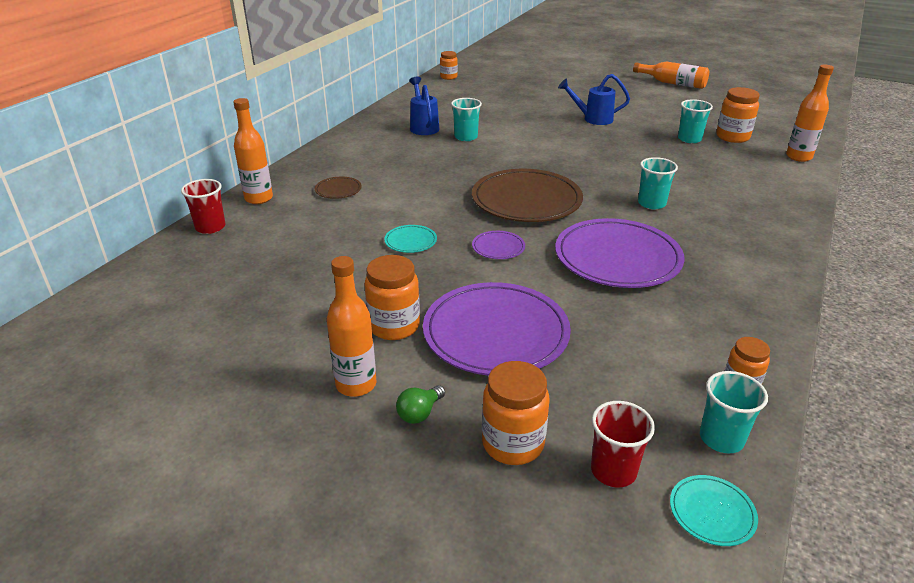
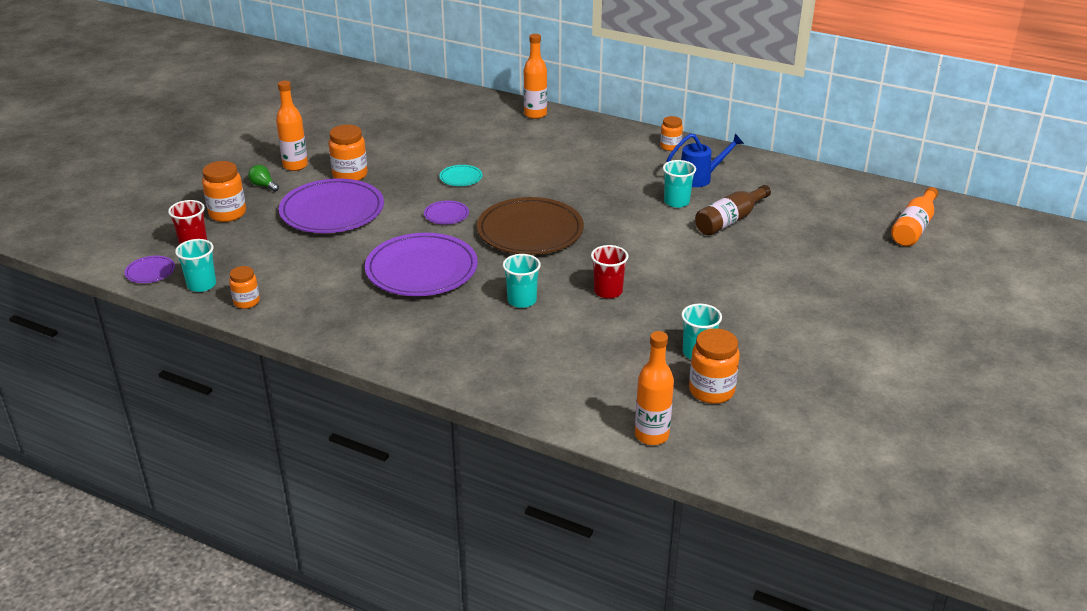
camera: 90 degrees right, 0 degrees up
red cup [181,179,226,234] -> red cup moved to [591,245,628,299]
brown plate [315,177,362,199] -> none
orange jar [440,51,458,80] -> orange jar moved to [660,116,683,151]
blue watering can [558,74,630,125] -> none
orange bottle [633,62,709,89] -> orange bottle moved to [891,187,938,246]
turquoise plate [670,475,758,546] -> purple plate [125,256,175,283]
none -> brown bottle [695,185,771,236]

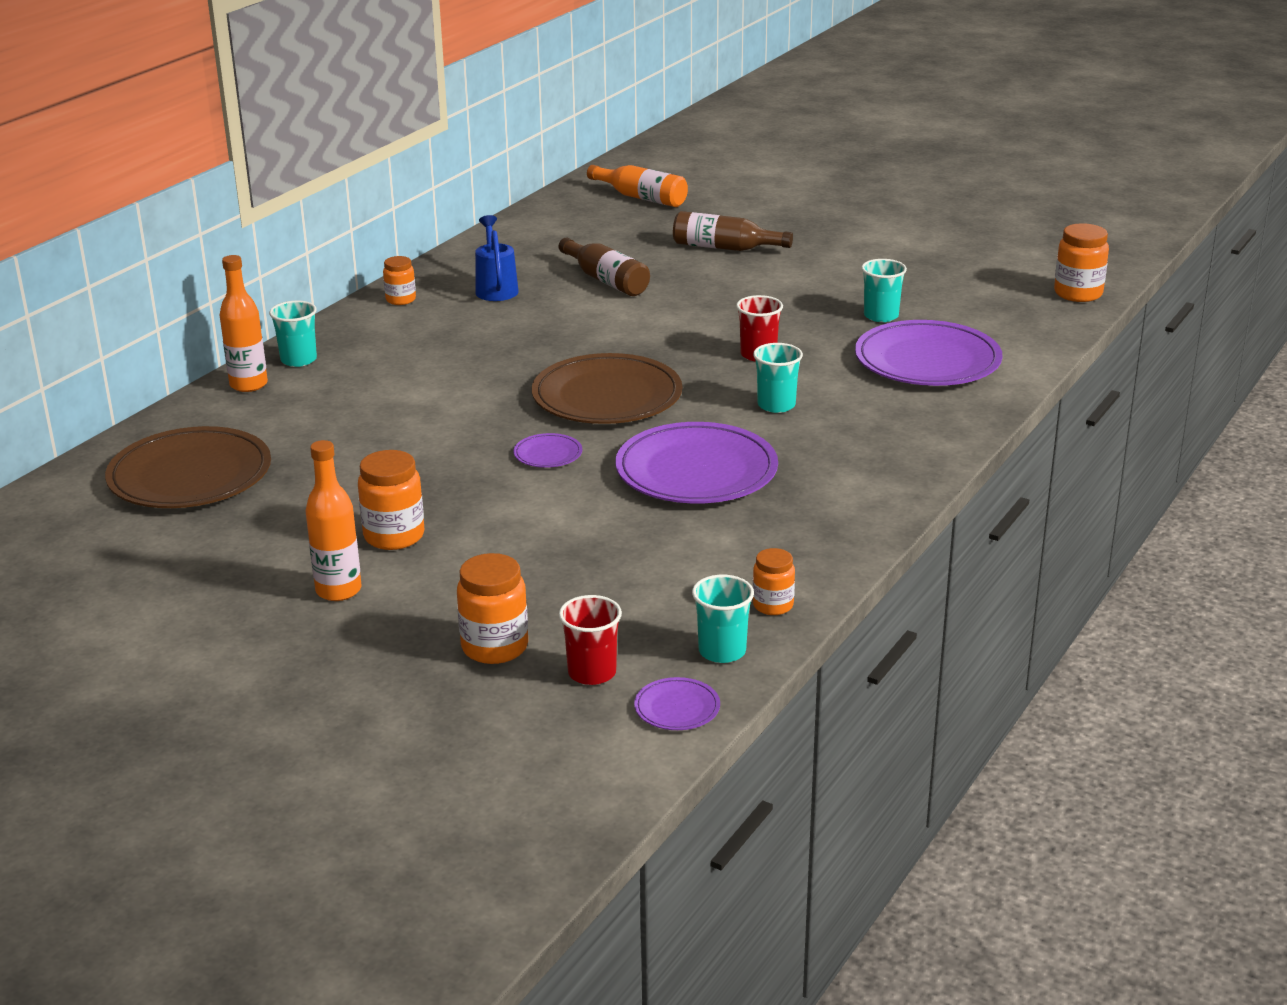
camera: 85 degrees left, 5 degrees down
green light bulb [248,165,279,192] -> none
purple plate [279,178,384,233] -> purple plate moved to [855,320,1003,386]
turquoise plate [439,165,482,186] -> none
orange bottle [635,331,674,445] -> none
turquoise cup [663,160,696,208] -> turquoise cup moved to [269,301,317,367]
orange jar [689,328,740,404] -> orange jar moved to [1054,223,1109,302]
none -> brown plate [105,426,271,508]
none -> brown bottle [673,211,793,251]

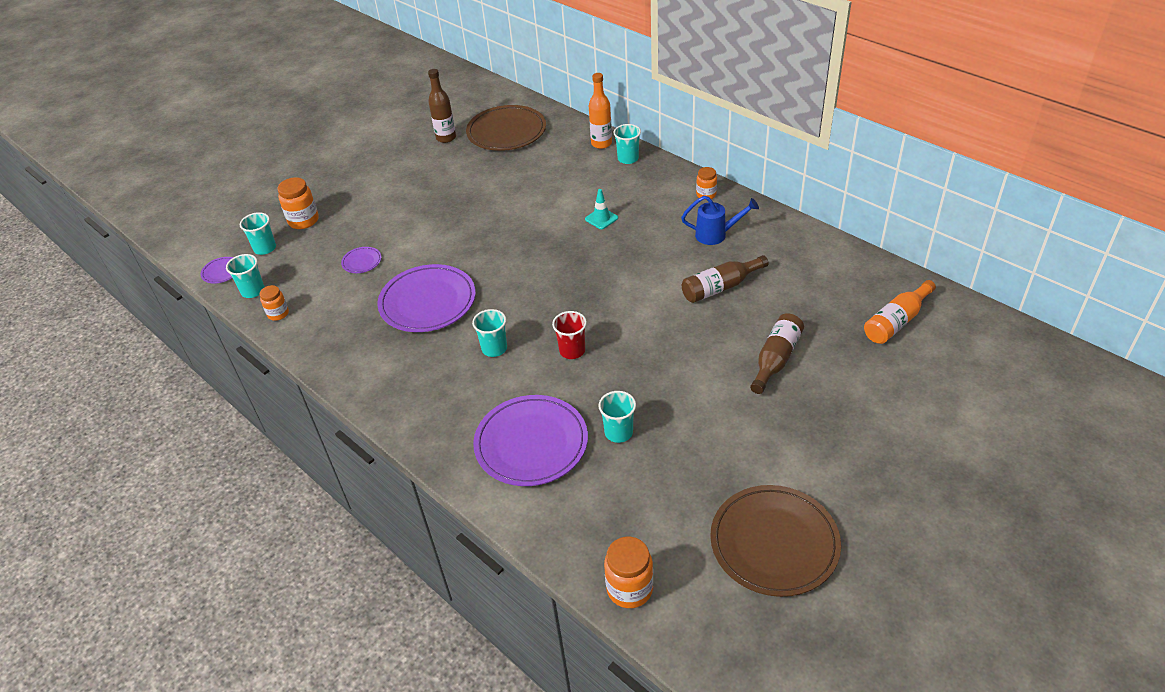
camera: 105 degrees right, 15 degrees up
orange bottle [305,440,361,601] -> none
orange jar [358,450,424,550] -> none
purple plate [513,433,582,468] -> purple plate moved to [341,247,382,273]
brown plate [532,353,682,424] -> brown plate moved to [710,485,841,597]
red cup [559,595,622,685] -> turquoise cup [240,212,276,255]
none -> brown bottle [428,69,456,143]
none -> turquoise traffic cone [585,189,618,229]

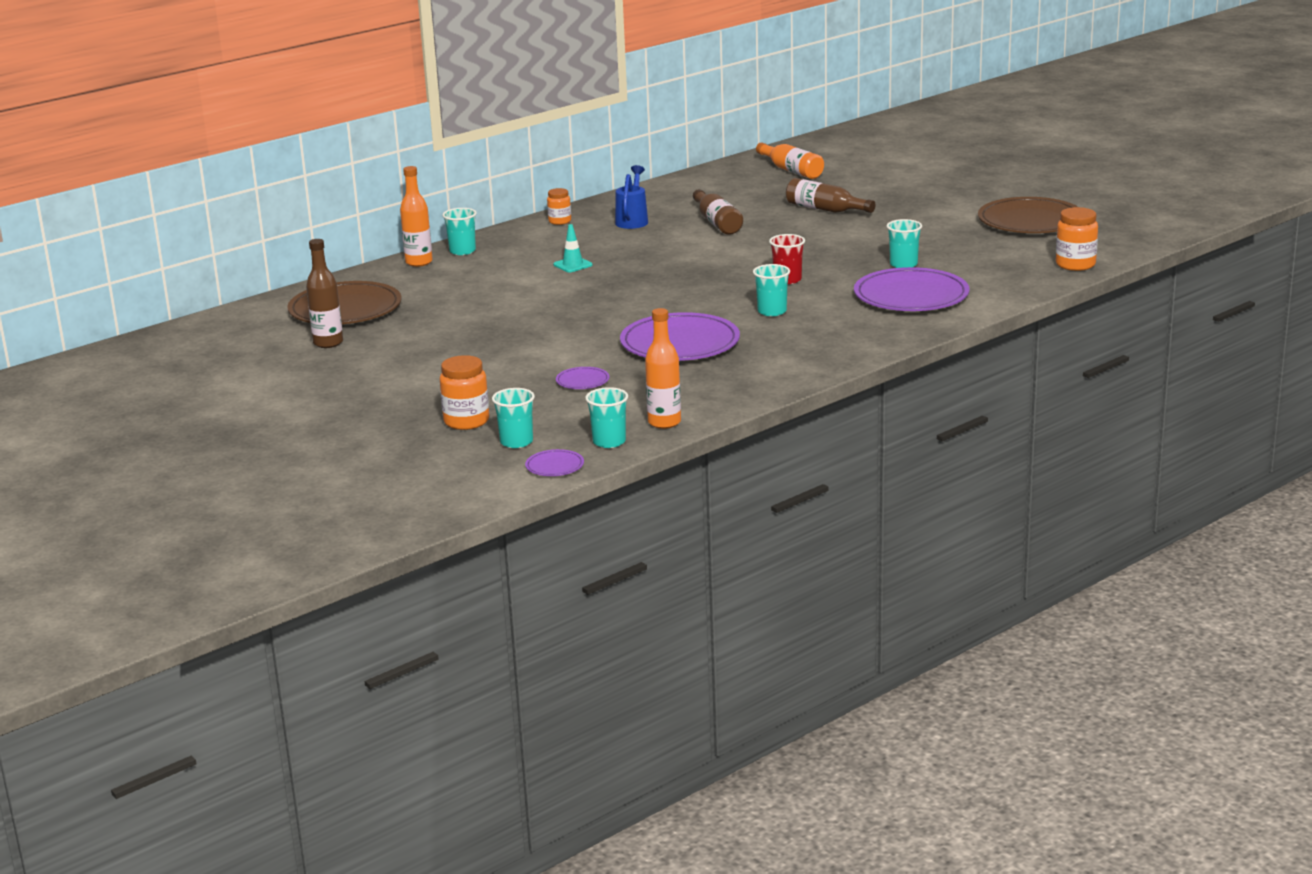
camera: 85 degrees left, 20 degrees down
orange jar [260,285,289,321] -> orange bottle [645,308,681,429]

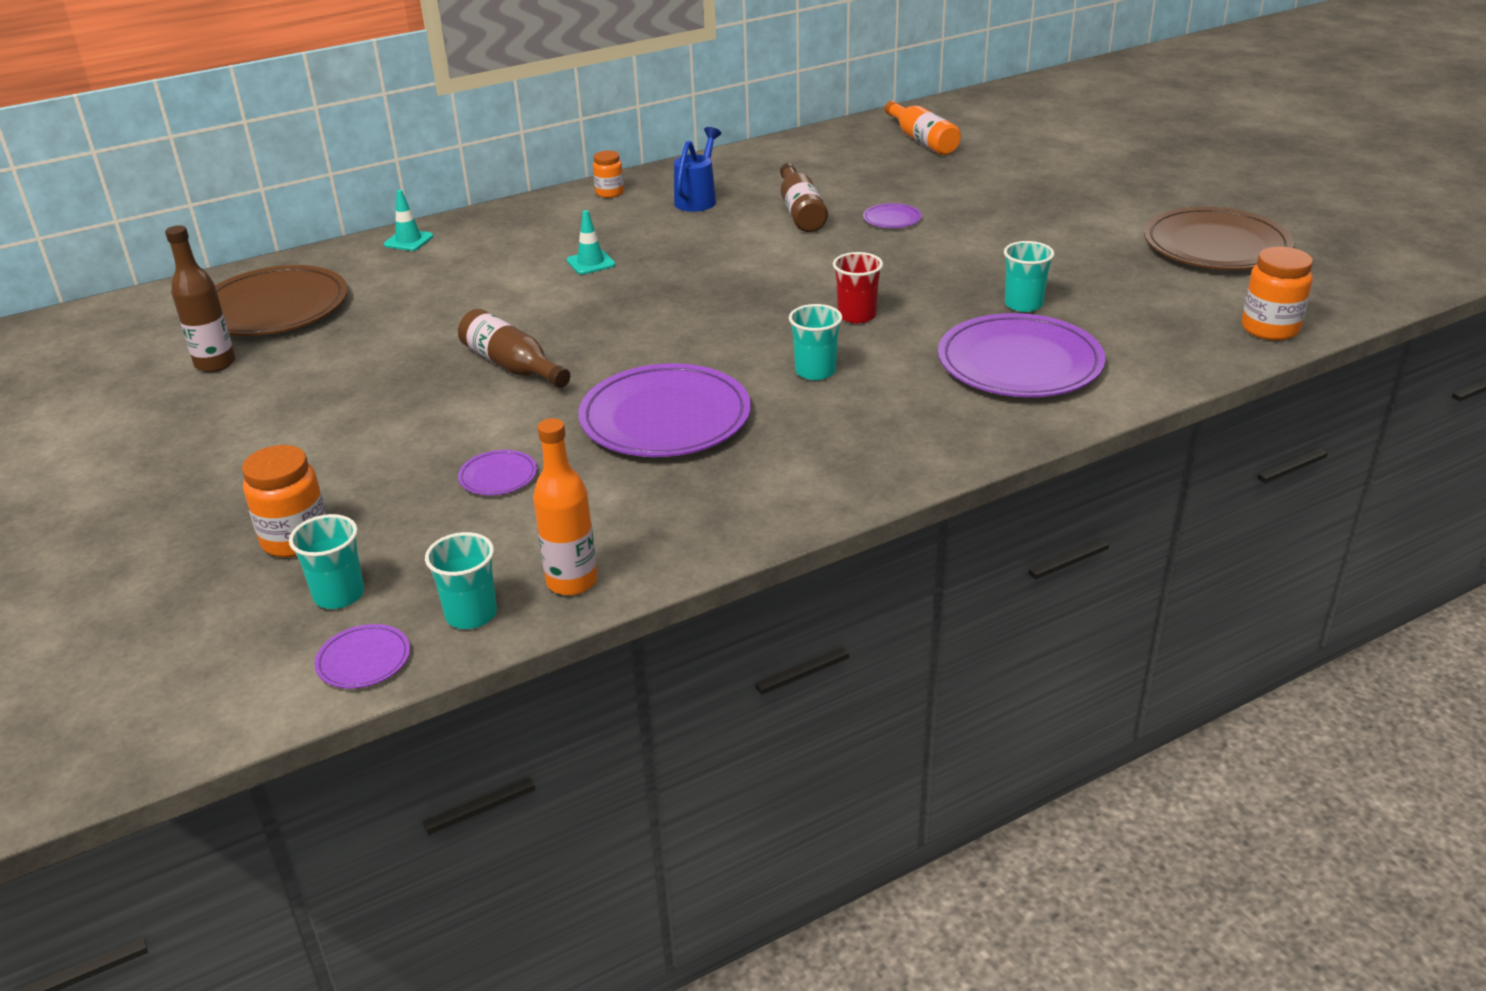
camera: 10 degrees right, 10 degrees up
orange bottle [400,166,433,267] -> turquoise traffic cone [384,190,434,251]
turquoise cup [442,208,477,255] -> none
brown bottle [786,178,875,213] -> brown bottle moved to [458,309,570,388]
none -> purple plate [863,203,922,228]

